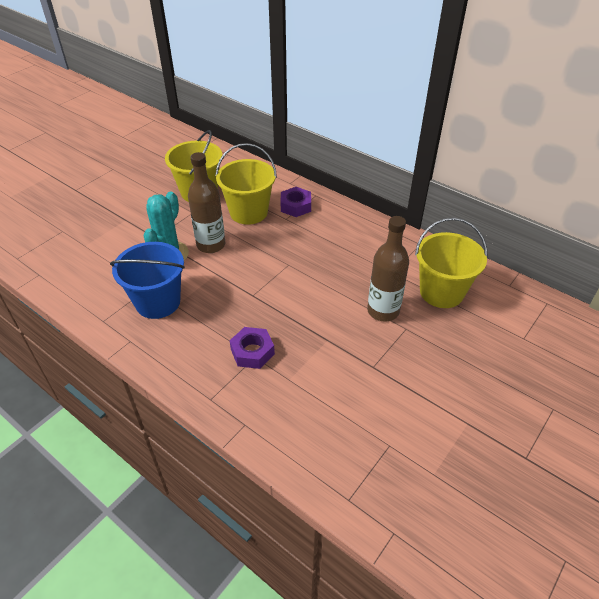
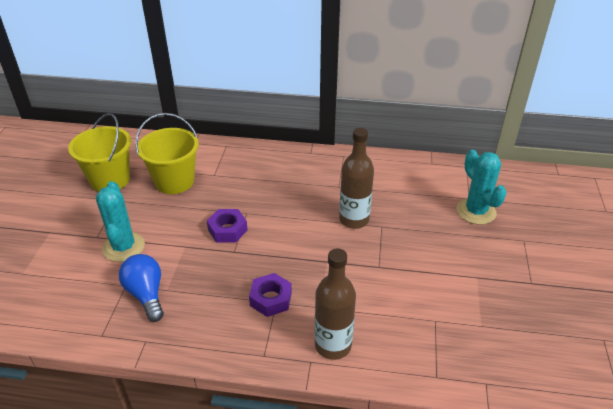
camera: 30 degrees left, 5 degrees down
blue bucket [110,242,185,319] -> blue light bulb [119,254,164,322]
brown bottle [188,152,225,253] -> brown bottle moved to [315,248,356,360]
purple nut [281,187,311,217] -> purple nut moved to [207,209,248,243]
yellow bucket [415,218,488,308] -> none
none -> turquoise cactus [457,150,507,225]

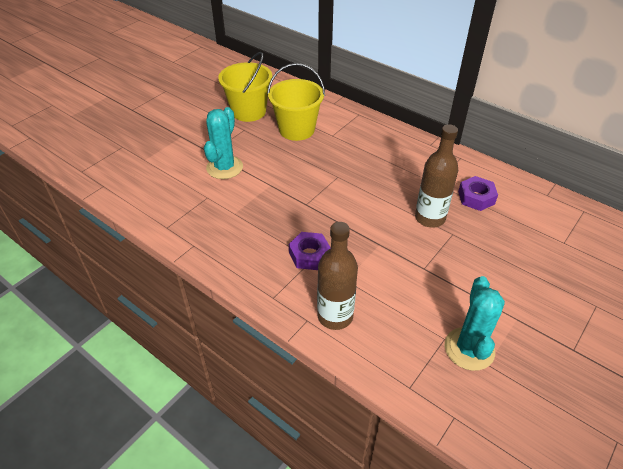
camera: 30 degrees right, 5 degrees up
blue light bulb [119,254,164,322] -> none
purple nut [207,209,248,243] -> purple nut moved to [458,176,498,211]
turquoise cactus [457,150,507,225] -> turquoise cactus moved to [445,276,505,371]

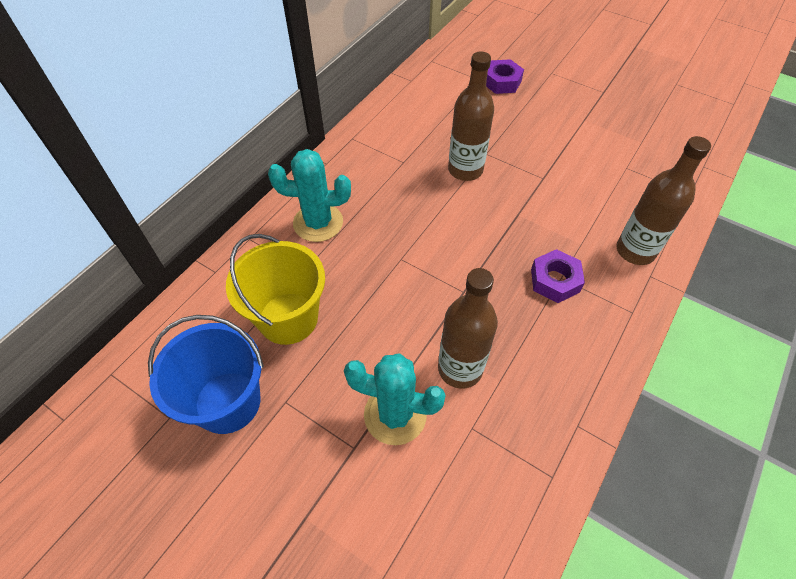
camera: 95 degrees left, 10 degrees up
yellow bucket [218,52,272,122] -> blue bucket [148,315,264,434]
turquoise cactus [445,276,505,371] -> turquoise cactus moved to [268,149,351,242]
purple nut [458,176,498,211] -> purple nut moved to [486,59,524,94]
none -> brown bottle [438,268,498,389]

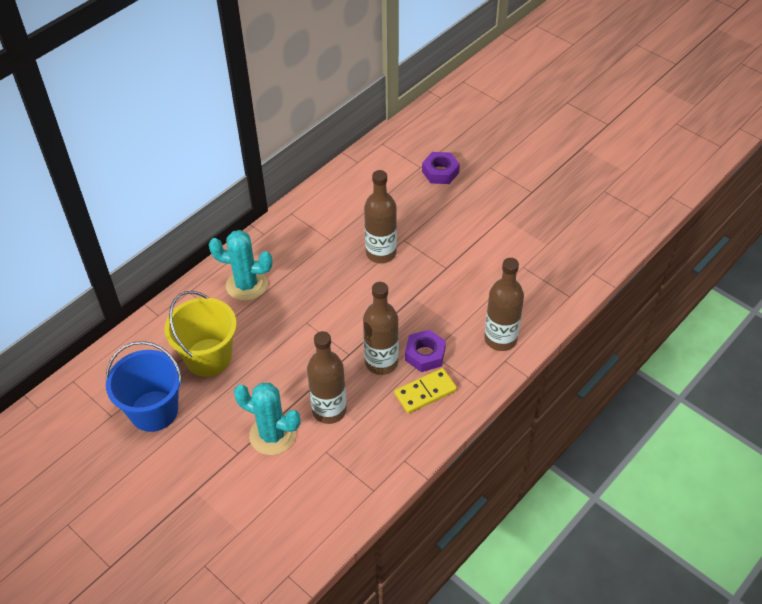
camera: 10 degrees right, 5 degrees down
none -> brown bottle [363,282,399,375]
none -> yellow domino [394,368,457,414]

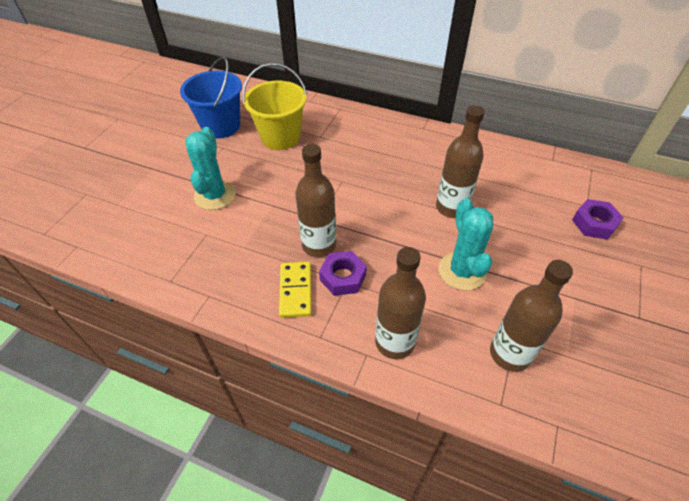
camera: 70 degrees right, 0 degrees up
turquoise cactus [209,230,272,301] -> turquoise cactus moved to [438,198,493,290]
brown bottle [307,331,347,424] -> brown bottle moved to [490,260,573,372]
yellow domino [394,368,457,414] -> yellow domino turned 45 degrees clockwise [279,262,312,318]

